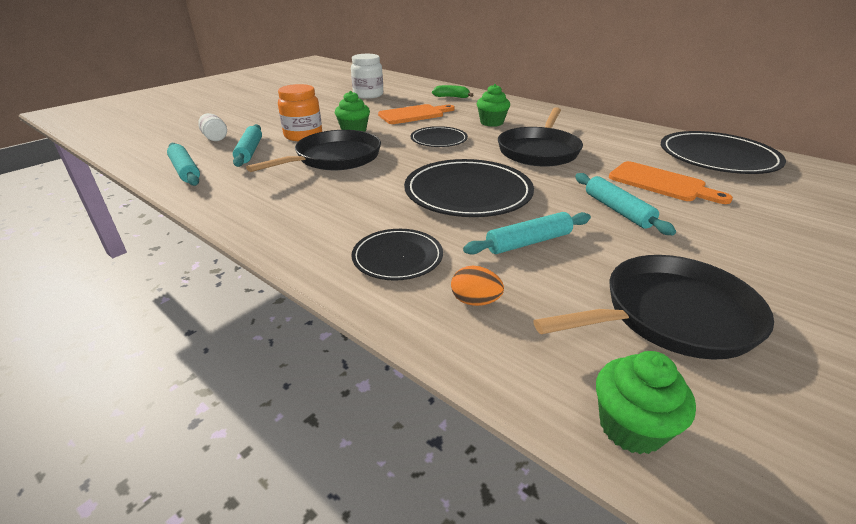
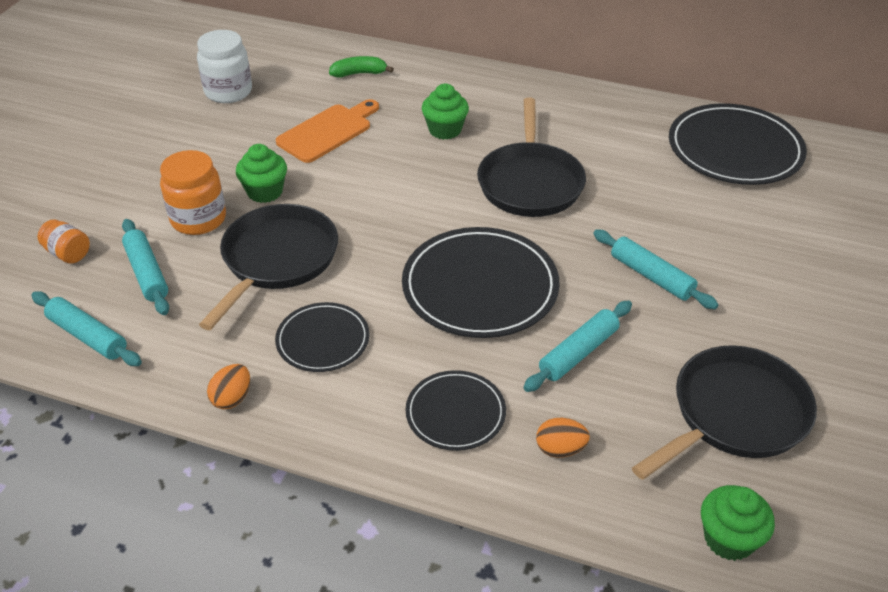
camera: 20 degrees left, 10 degrees up
white jar [198,113,227,141] -> orange jar [37,219,90,264]
black plate [410,126,468,147] -> black plate moved to [275,302,369,372]
orange cutting board [609,161,733,204] -> none
none -> orange egg [207,364,250,409]

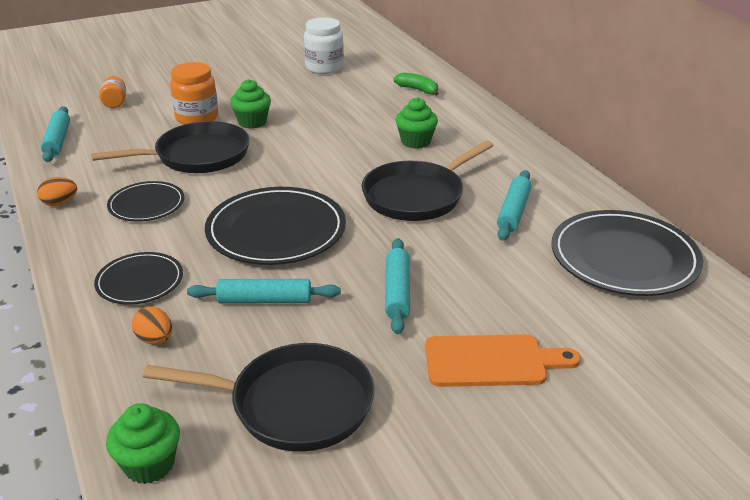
camera: 45 degrees right, 10 degrees down
turquoise rolling pin [122,219,169,315] -> turquoise rolling pin moved to [497,170,532,241]
orange cutting board [275,99,379,163] -> orange cutting board moved to [425,334,581,387]

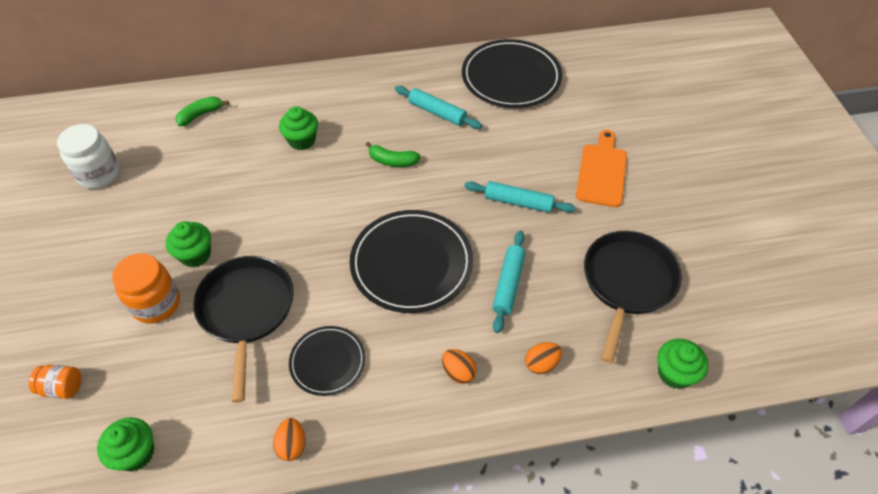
camera: 75 degrees left, 20 degrees up
turquoise rolling pin [41,106,70,162] -> green cupcake [97,417,154,471]
black plate [94,252,183,305] -> orange egg [442,349,477,384]
black pan [362,140,494,221] -> green banana [366,142,421,167]

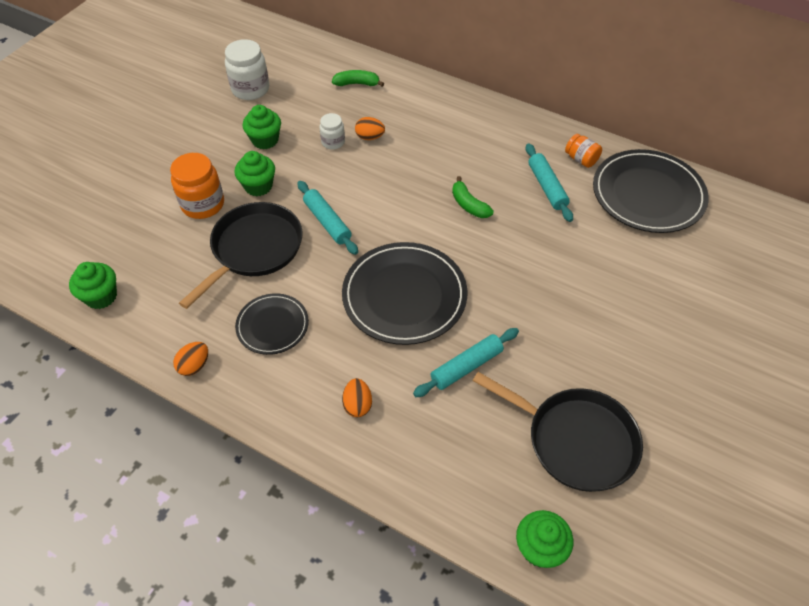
camera: 40 degrees right, 0 degrees up
orange jar [29,365,81,399] -> orange jar moved to [565,134,602,168]
green cupcake [279,106,318,150] -> green cupcake moved to [242,105,281,149]
turquoise rolling pin [465,181,576,213] -> turquoise rolling pin moved to [297,181,358,255]
orange egg [525,342,562,374] -> orange egg moved to [355,117,385,140]
orange cutting board [576,130,627,207] -> none
black pan [584,231,682,363] -> black pan turned 60 degrees clockwise [473,372,643,492]
none -> white jar [320,113,345,150]

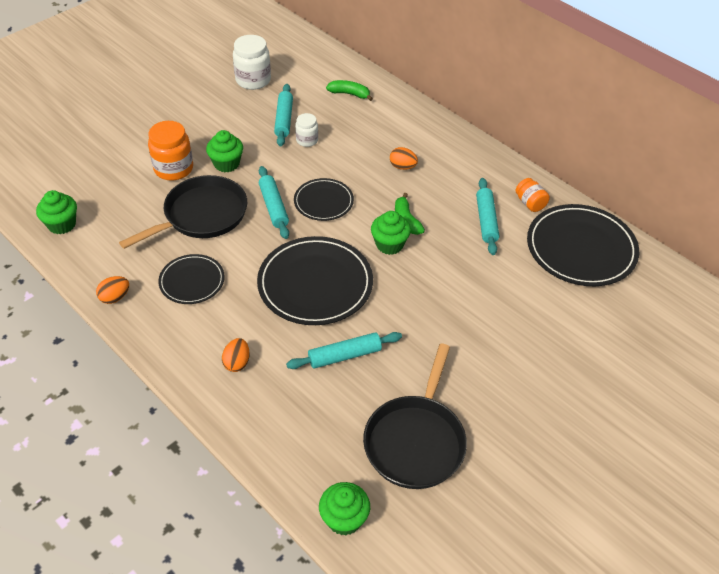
camera: 15 degrees right, 5 degrees down
green cupcake [242,105,281,149] -> green cupcake moved to [371,211,411,255]
orange egg [355,117,385,140] -> orange egg moved to [390,147,418,170]
black pan [473,372,643,492] -> black pan turned 60 degrees clockwise [363,343,467,489]
none -> turquoise rolling pin [274,84,293,146]
none -> black plate [294,178,354,221]

